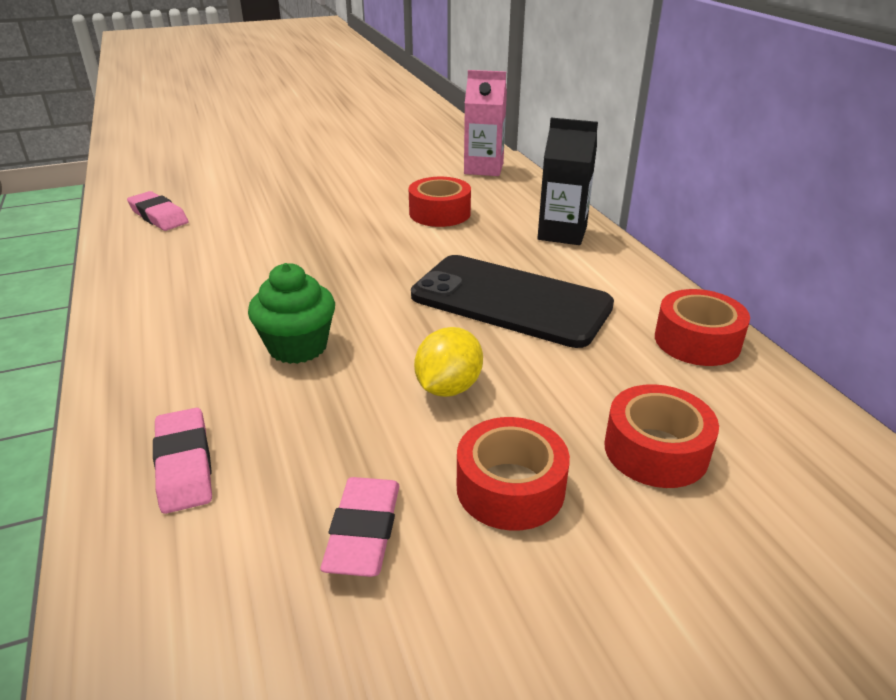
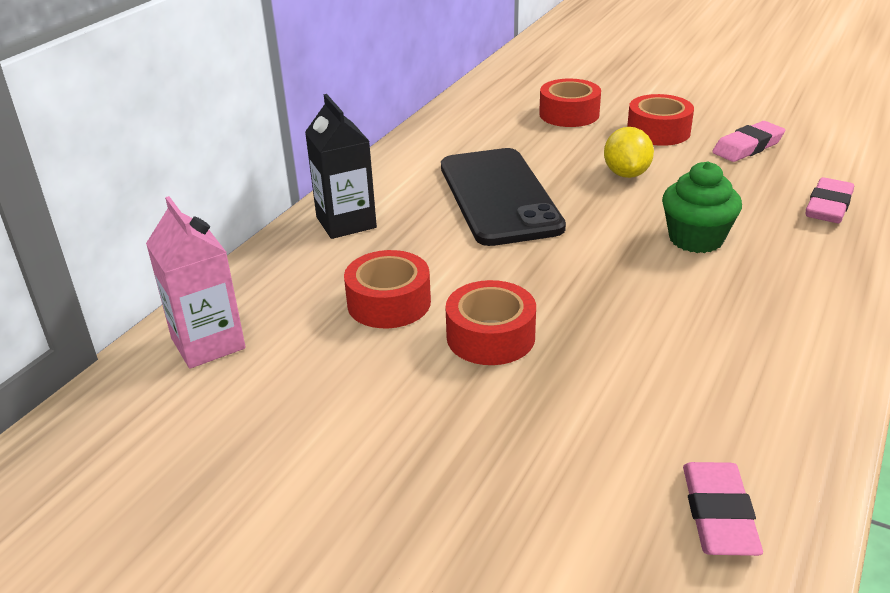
camera: 130 degrees left, 0 degrees up
yellow lemon [414,327,483,397] -> yellow lemon turned 75 degrees counterclockwise [604,127,654,178]
red tape [655,289,750,366] -> red tape moved to [445,280,536,365]

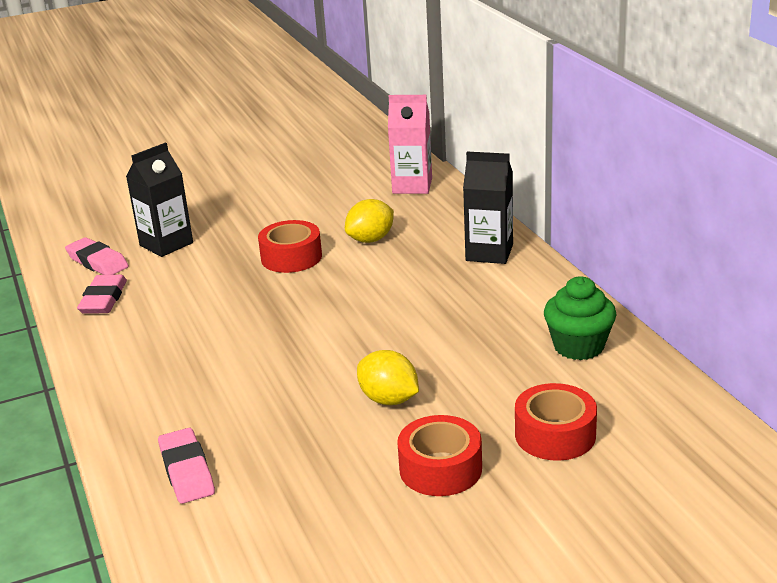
camera: 130 degrees right, 5 degrees down
red tape [344,250,431,328] -> yellow lemon [345,199,394,243]
black phone [441,148,566,246] -> none
green cupcake [662,161,742,253] -> green cupcake moved to [544,277,616,360]
pink eraser [712,121,785,162] -> pink eraser moved to [77,274,127,314]
none -> black carton [126,143,193,257]

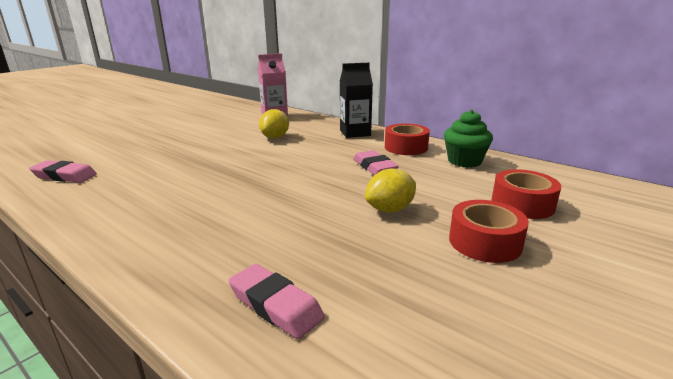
camera: 30 degrees left, 5 degrees down
pink eraser [77,274,127,314] -> pink eraser moved to [353,150,399,175]
black carton [126,143,193,257] -> none
red tape [258,220,322,273] -> red tape moved to [385,124,430,155]
yellow lemon [357,350,419,405] -> yellow lemon turned 45 degrees counterclockwise [365,168,416,213]

